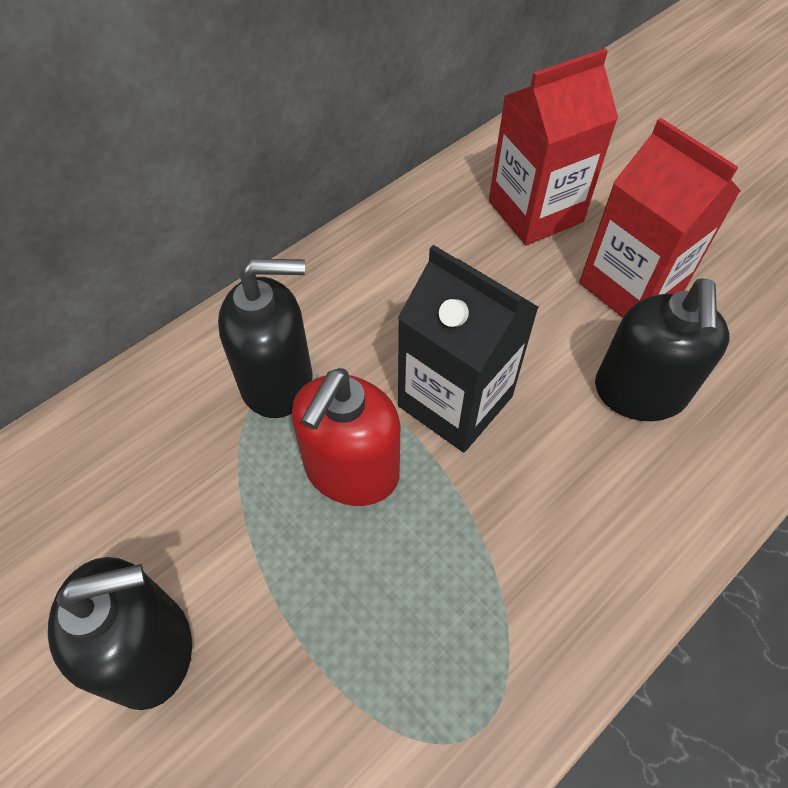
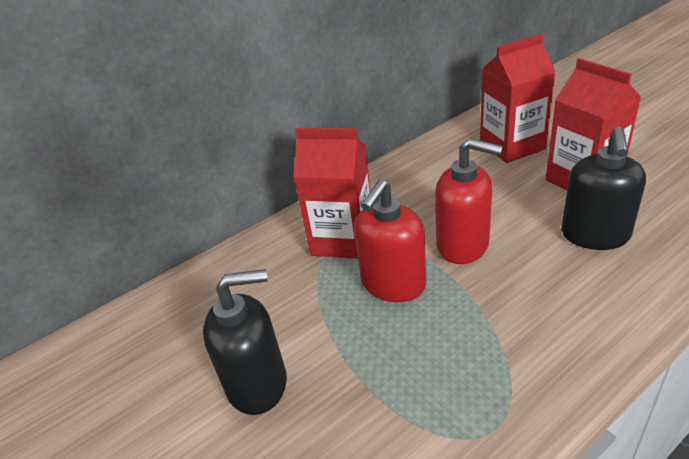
camera: 10 degrees right, 20 degrees down
black soap dispenser [218,259,313,418] -> red carton [293,128,370,259]
black carton [398,245,539,452] -> red soap dispenser [435,138,503,264]

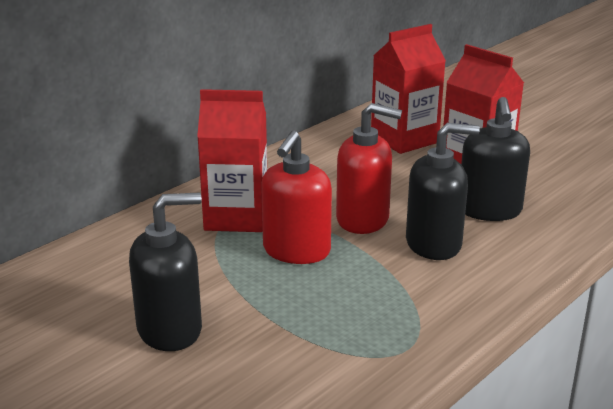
camera: 15 degrees left, 10 degrees down
none -> black soap dispenser [406,123,480,260]

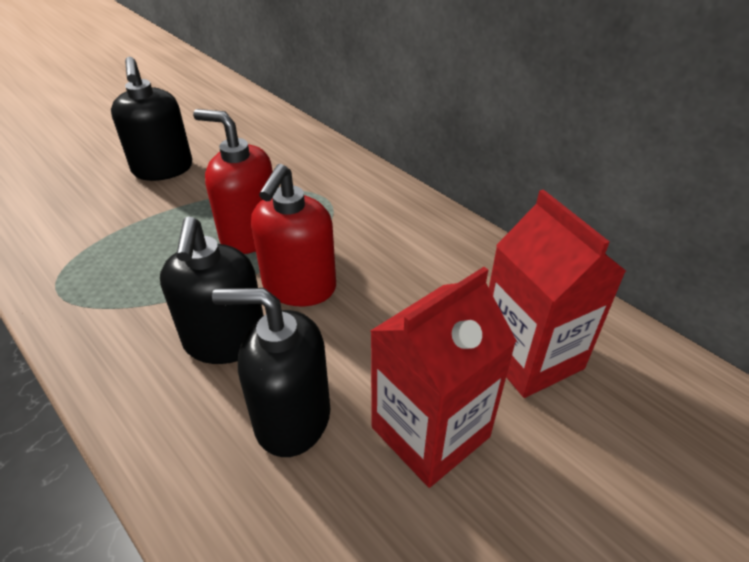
camera: 95 degrees right, 15 degrees up
red carton [197,89,267,232] -> none

